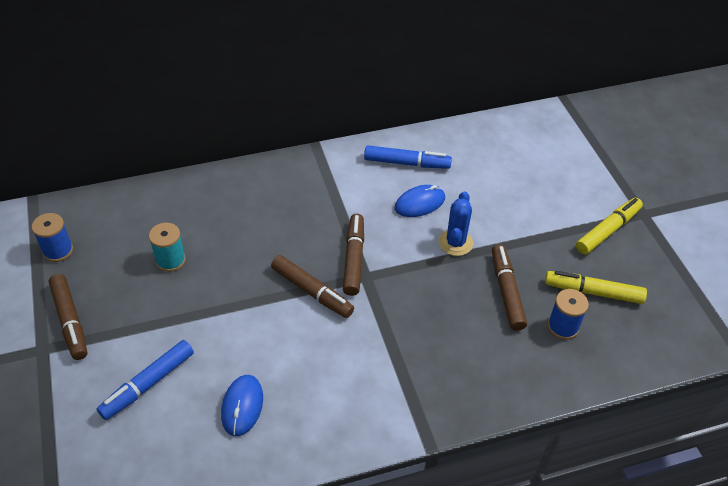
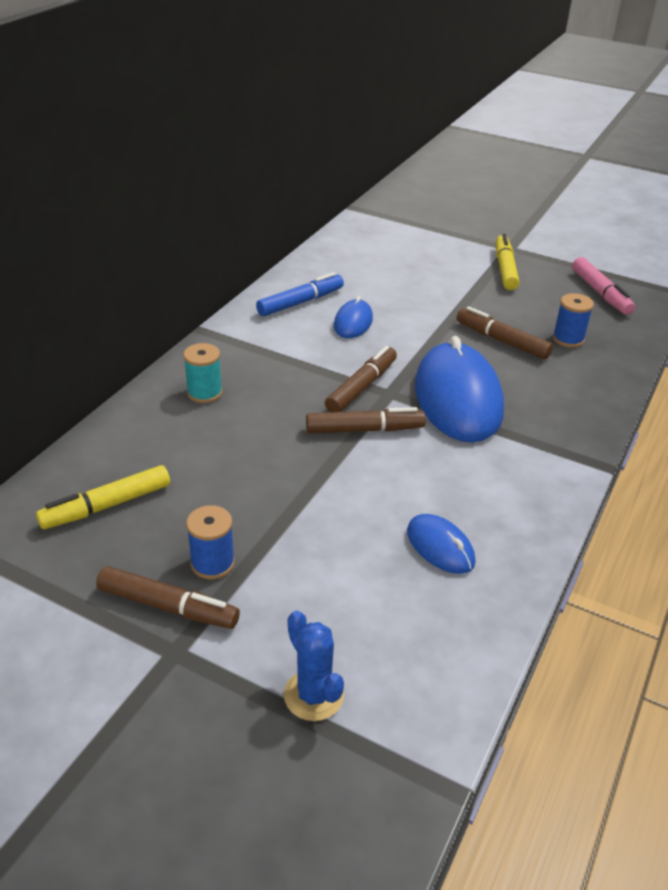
camera: 45 degrees left, 10 degrees down
blue spool [32,213,73,262] -> blue spool moved to [186,505,235,579]
blue marker [97,340,194,420] -> none
turquoise spool [149,223,186,272] -> turquoise spool moved to [183,343,222,403]
brown marker [343,214,364,296] -> brown marker turned 75 degrees clockwise [325,346,397,412]
blue cactus [438,191,473,256] -> blue cactus moved to [284,611,344,721]
yellow marker [545,271,647,304] -> yellow marker moved to [36,465,170,529]
none -> blue mouse [415,336,504,442]
none -> pink marker [572,257,635,315]

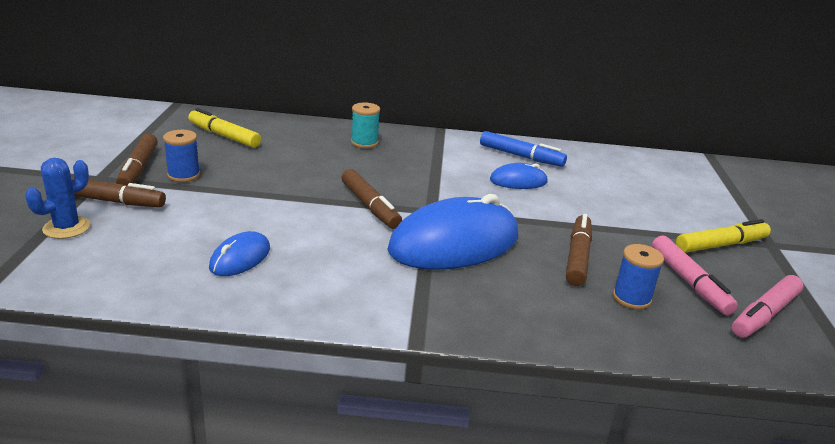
camera: 65 degrees right, 10 degrees down
brown marker [325,346,397,412] -> brown marker moved to [71,177,166,207]
none -> pink marker [652,236,738,315]

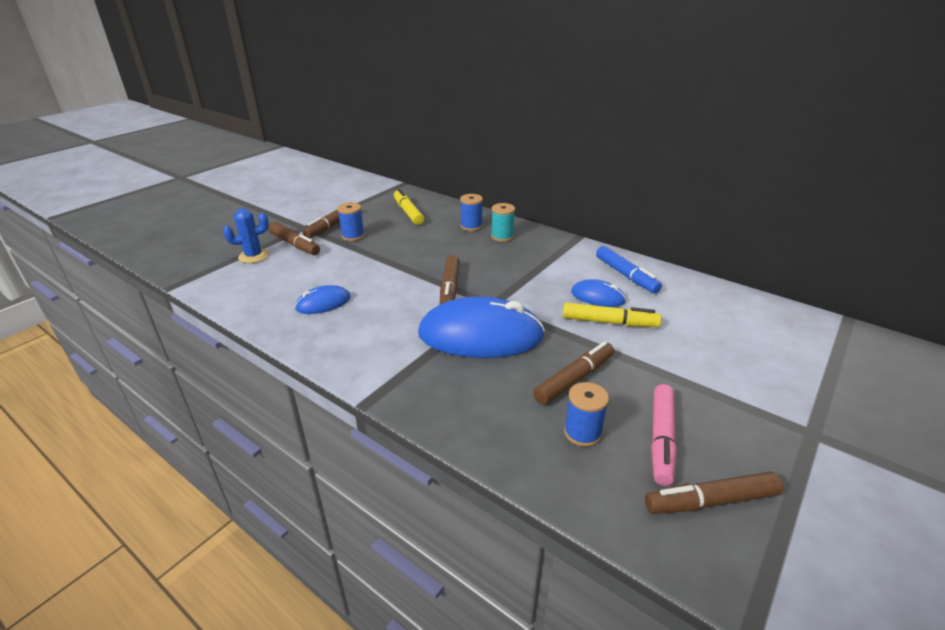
camera: 35 degrees right, 5 degrees up
yellow marker [676,219,771,253] -> yellow marker moved to [563,303,661,327]
pink marker [732,275,804,338] -> brown marker [645,471,783,514]
none -> blue spool [460,194,483,231]

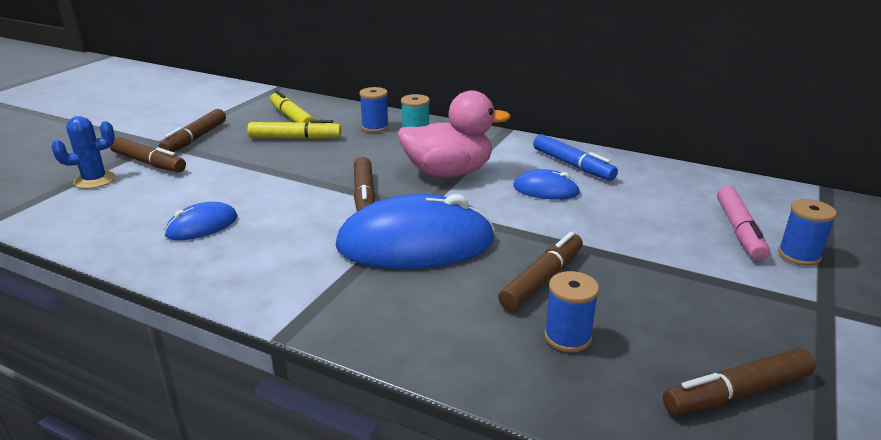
camera: 10 degrees left, 5 degrees down
blue spool [337,202,365,241] -> blue spool moved to [778,199,837,266]
yellow marker [563,303,661,327] -> yellow marker moved to [247,120,341,139]
pink marker [651,384,677,486] -> pink marker moved to [717,186,770,261]
none -> pink duck [398,90,511,177]

